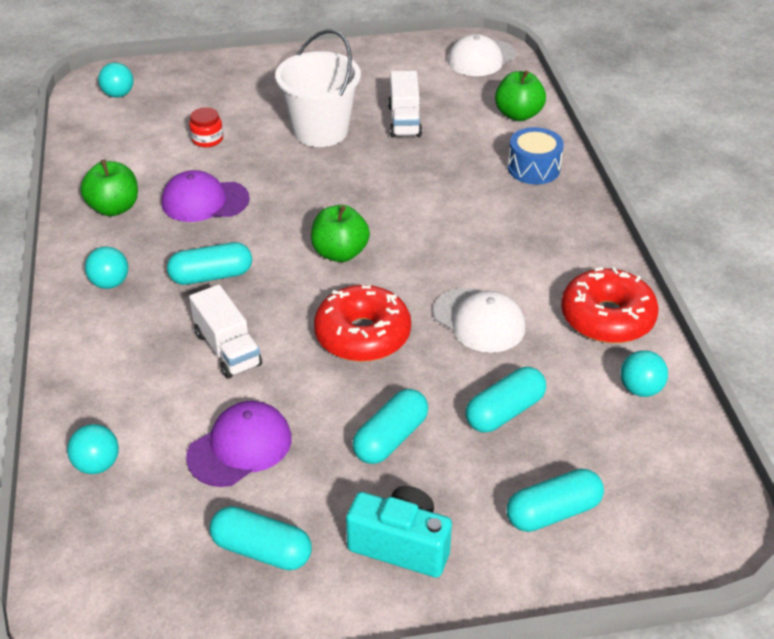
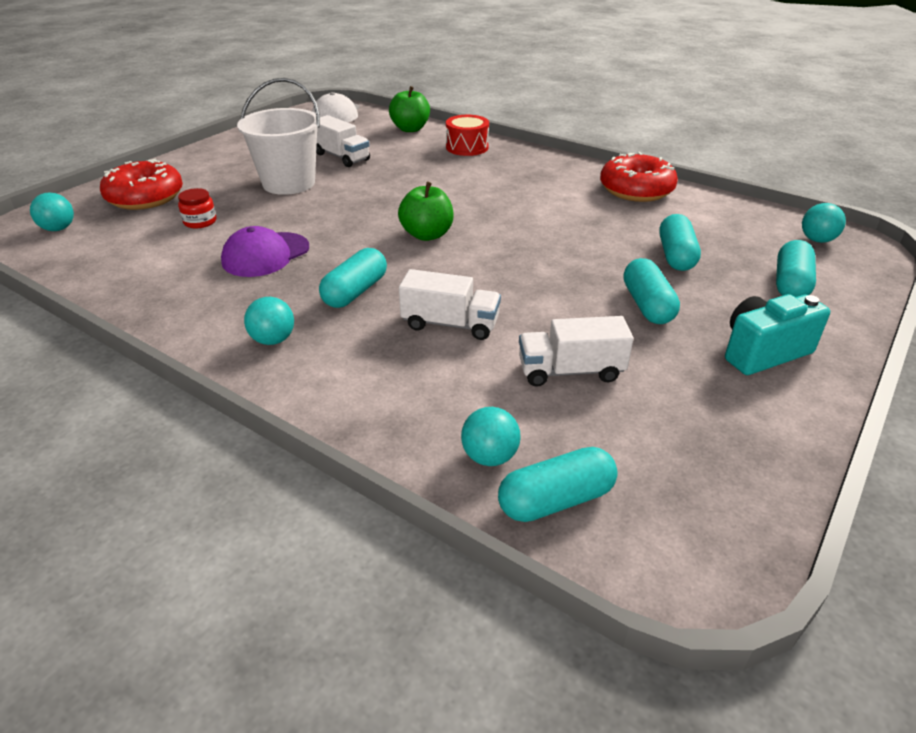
camera: 45 degrees left, 5 degrees down
green apple [80,160,138,216] -> none
purple cap [186,401,292,487] -> white truck [519,316,634,387]
turquoise capsule [210,506,312,570] -> turquoise capsule moved to [498,447,618,522]
red donut [314,285,411,362] -> red donut moved to [100,159,183,210]
white cap [433,288,525,353] -> none
blue drum [508,127,564,184] -> red drum [446,115,489,156]
turquoise ball [620,350,668,397] -> turquoise ball moved to [802,203,846,243]

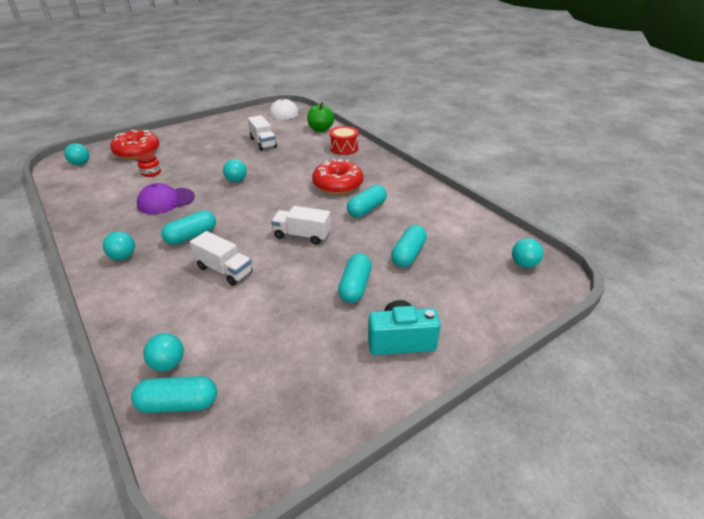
camera: 20 degrees right, 0 degrees up
white bucket [237,78,321,195] -> none
green apple [398,182,454,241] -> none
white truck [519,316,634,387] -> white truck moved to [271,206,331,245]
red donut [600,152,678,202] -> red donut moved to [312,159,363,194]
turquoise capsule [776,240,816,297] -> turquoise capsule moved to [347,185,387,218]
none -> turquoise ball [223,159,247,182]

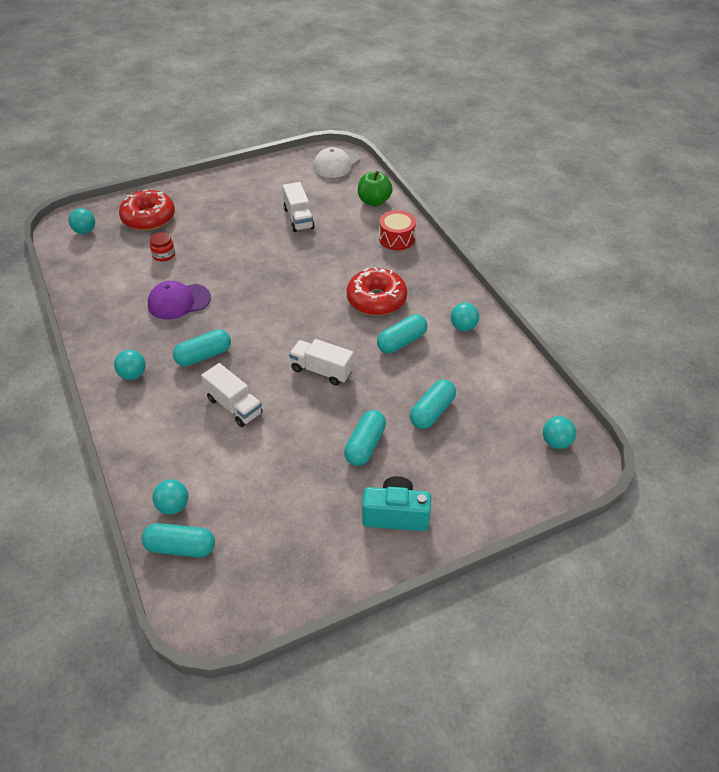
camera: 10 degrees right, 10 degrees up
turquoise ball [223,159,247,182] -> turquoise ball moved to [450,303,479,331]

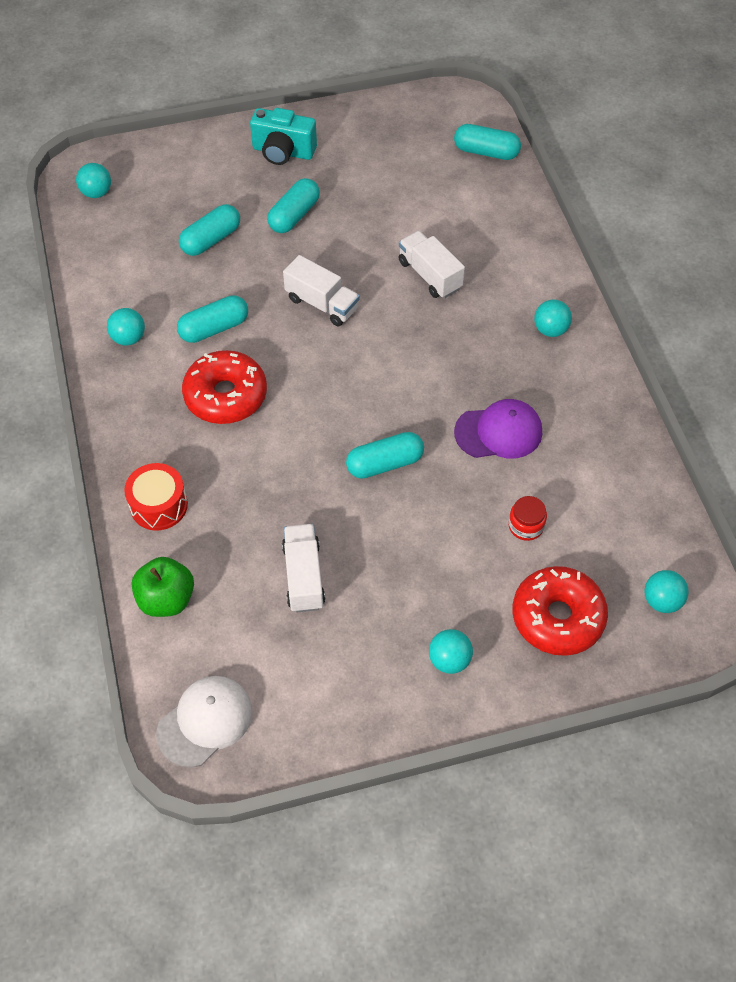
camera: 170 degrees left, 10 degrees up
turquoise ball [152,479,188,515] -> turquoise ball moved to [429,629,473,674]
turquoise capsule [173,329,231,366] -> turquoise capsule moved to [346,432,424,479]

